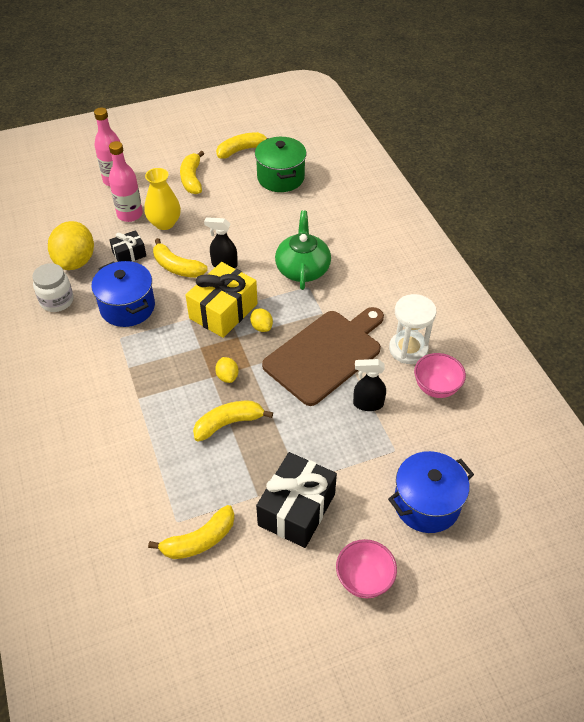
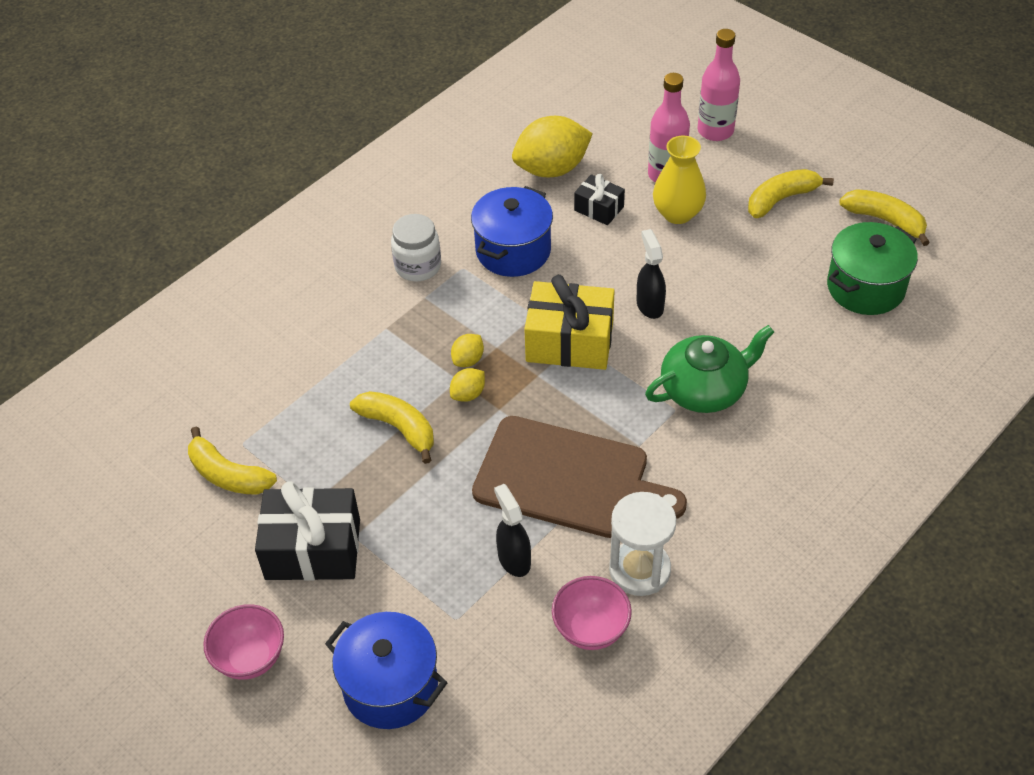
camera: 65 degrees right, 0 degrees up
white jar [32,263,74,312] -> white jar moved to [391,214,441,281]
yellow banana [153,238,208,278] -> none
yellow lemon [250,308,273,332] -> yellow lemon moved to [451,334,484,367]

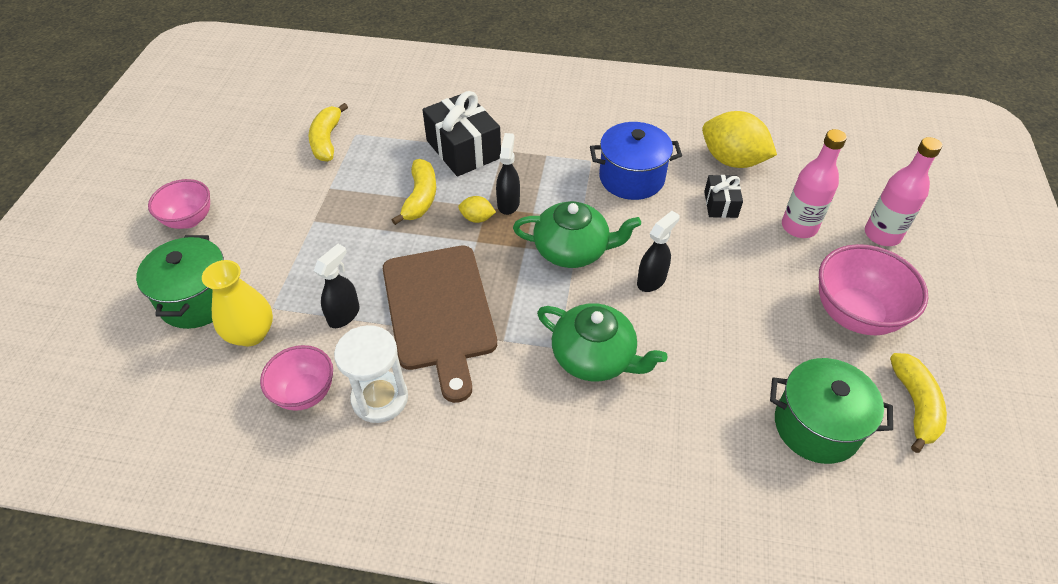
camera: 55 degrees right, 0 degrees up
black gift [255,482,360,581] -> black gift moved to [422,91,501,177]
blue pot [325,612,448,729] -> green pot [136,235,224,329]
white jar [391,214,441,281] -> none
yellow lemon [451,334,484,367] -> black spray bottle [496,133,520,215]
yellow gift [524,275,615,370] -> green teapot [513,201,641,268]
yellow vase [653,135,706,224] -> yellow vase moved to [202,260,273,346]
yellow banana [748,169,834,218] -> pink bowl [819,244,928,335]

